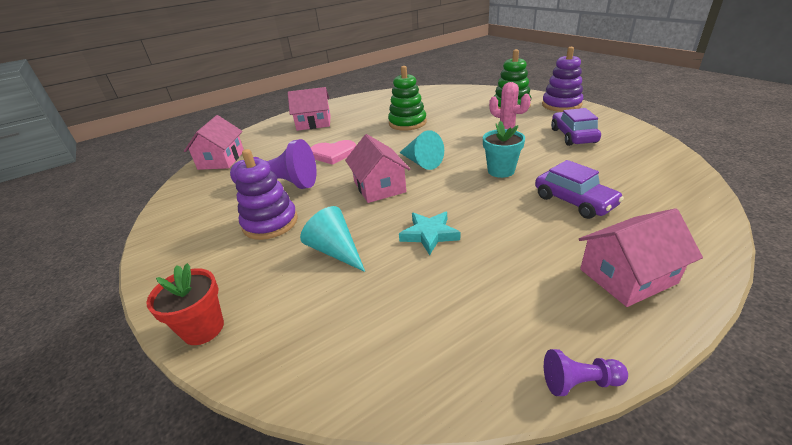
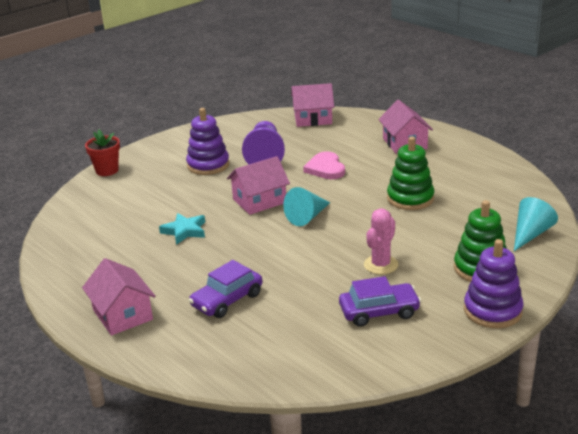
camera: 80 degrees right, 5 degrees down
turquoise cone [300,206,365,272] -> turquoise cone moved to [514,197,558,251]
turquoise flower pot [483,121,525,178] -> none
purple pawn [544,349,628,396] -> none

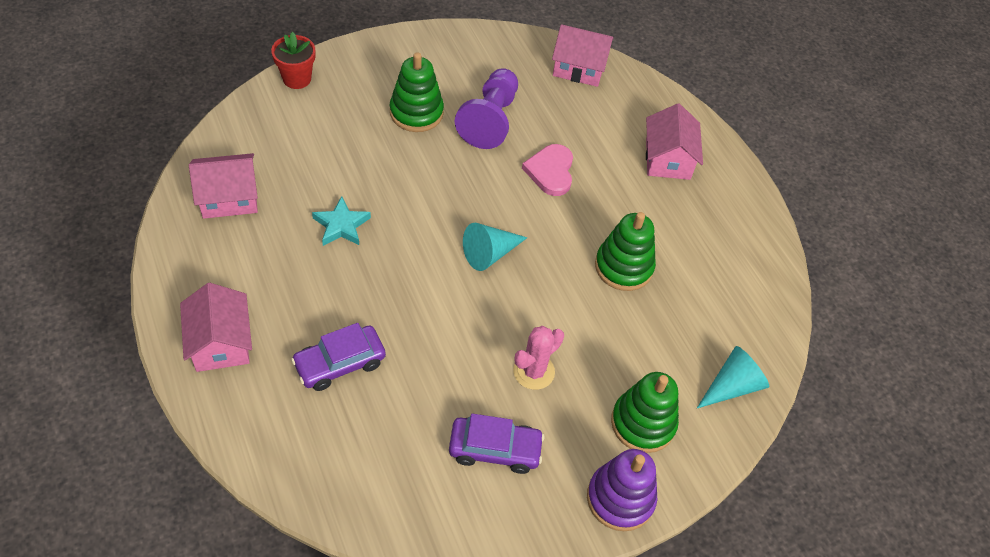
camera: 10 degrees right, 25 degrees up
purple stacking toy [186,108,230,175] -> green stacking toy [390,52,444,132]
pink house [227,156,290,215] -> pink house moved to [189,153,258,219]

